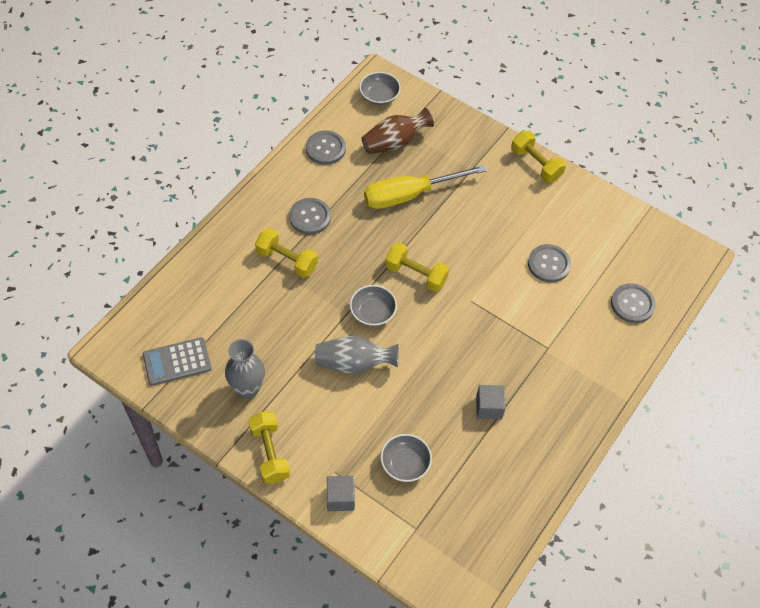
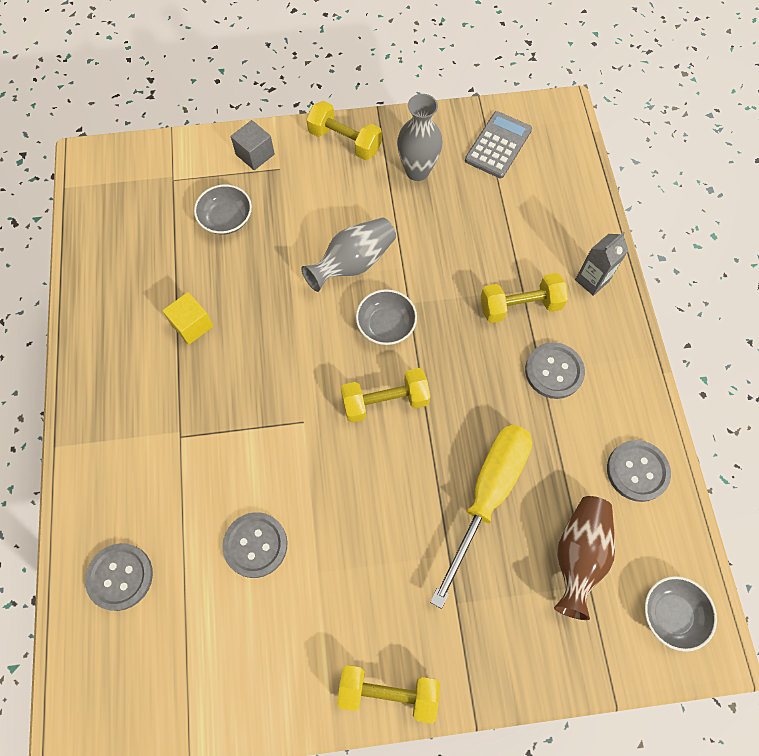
camera: 140 degrees right, 10 degrees up
grey cube [476,385,506,419] -> yellow cube [162,292,213,345]
none -> grey carton [575,232,629,296]

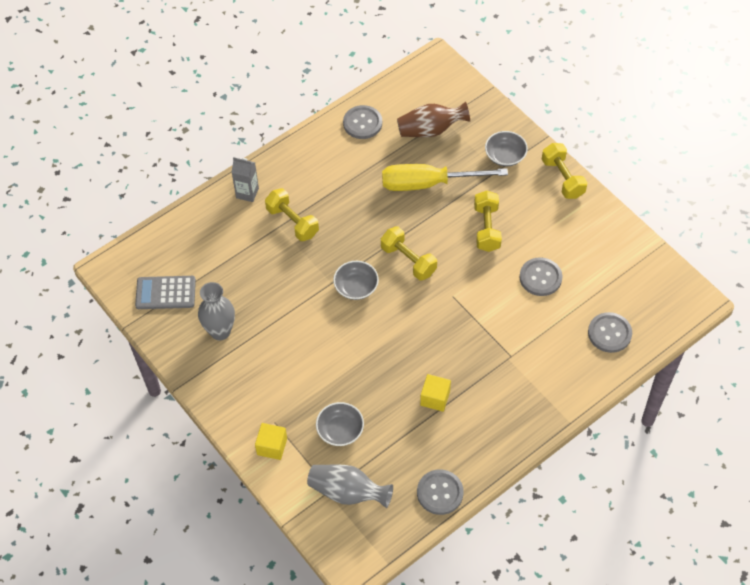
camera: 120 degrees left, 10 degrees down
grey cube [231,120,275,170] -> yellow cube [255,423,287,460]
grey vase [301,218,396,292] -> grey vase moved to [307,465,393,508]
yellow dumbbell [306,101,382,160] -> yellow dumbbell moved to [474,191,502,252]
grey button [525,342,585,399] -> grey button moved to [417,469,464,515]
grey bowl [645,576,717,652] -> grey bowl moved to [485,131,528,166]

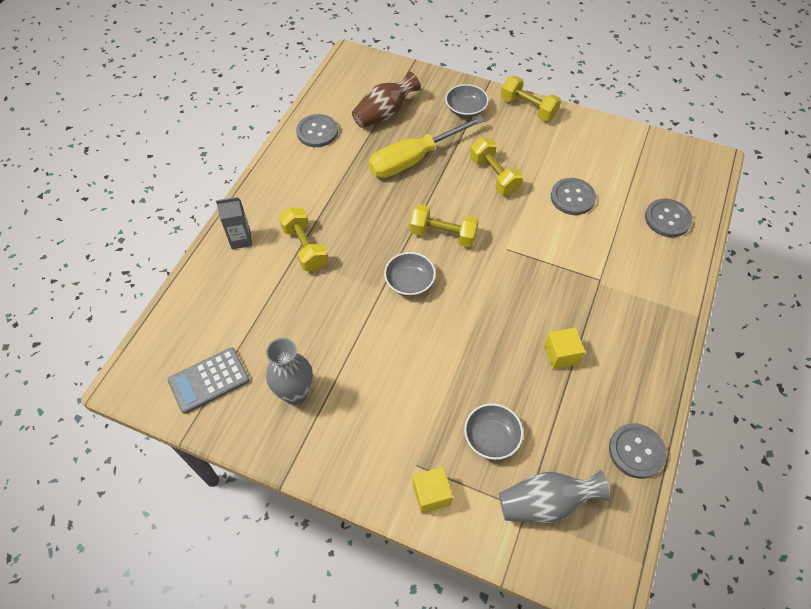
camera: 30 degrees left, 0 degrees up
yellow dumbbell [265,188,319,241] -> yellow dumbbell turned 45 degrees clockwise [279,207,328,271]

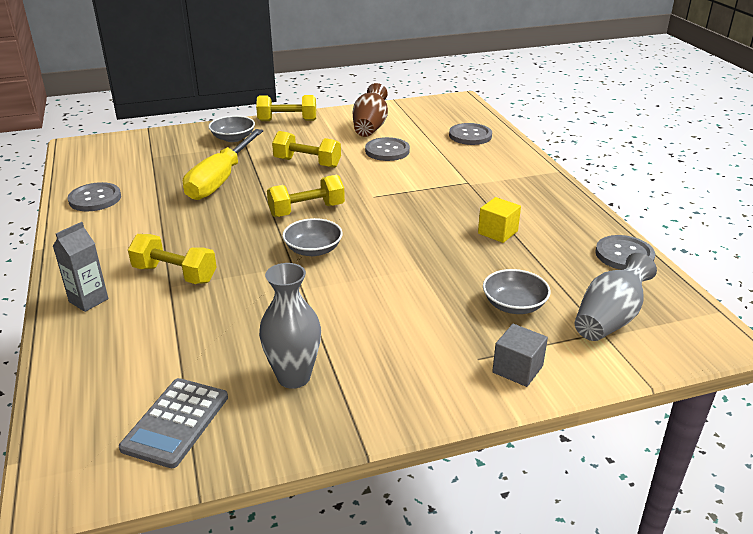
camera: 40 degrees left, 25 degrees down
brown vase [352,71,421,128] -> brown vase moved to [353,83,388,137]
yellow cube [413,467,453,514] -> grey cube [492,324,548,387]

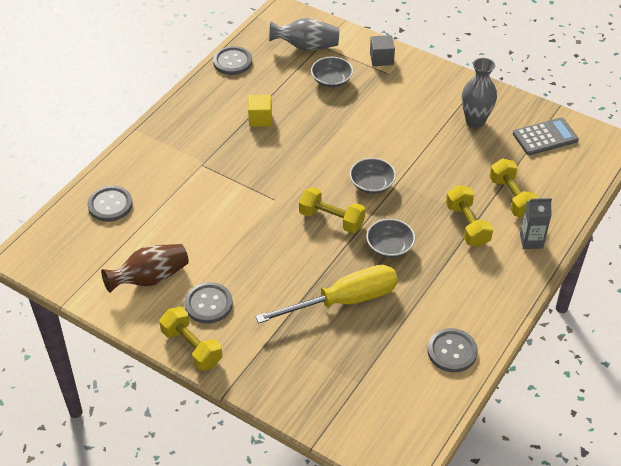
camera: 130 degrees left, 15 degrees up
grey bowl [208,116,255,142] -> grey bowl moved to [366,219,415,258]
yellow dumbbell [272,131,341,168] -> yellow dumbbell moved to [489,159,538,217]
grey button [365,137,410,161] -> grey button moved to [184,282,233,324]

